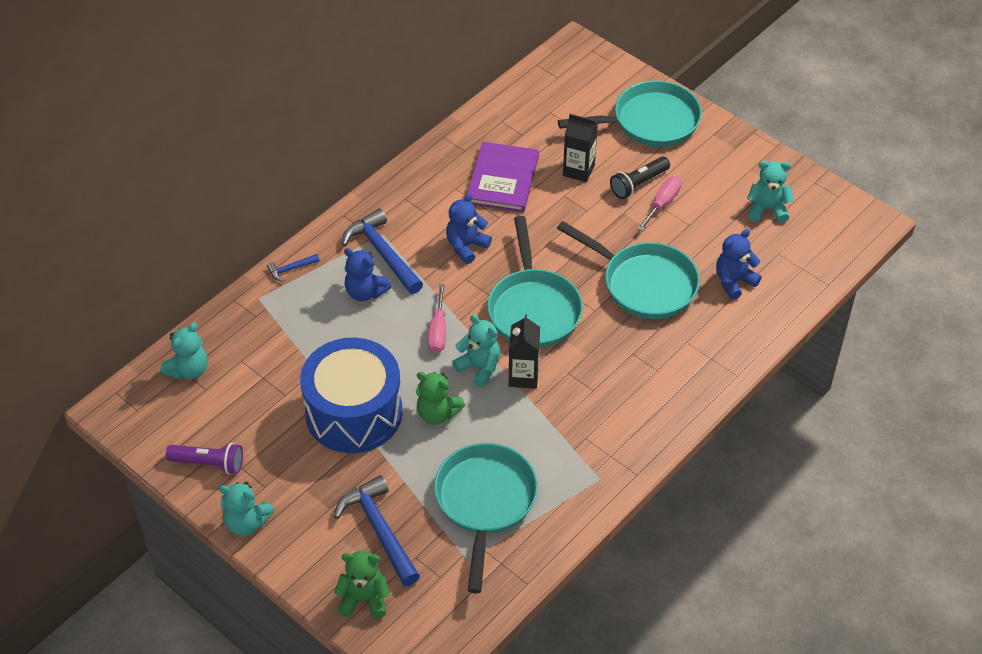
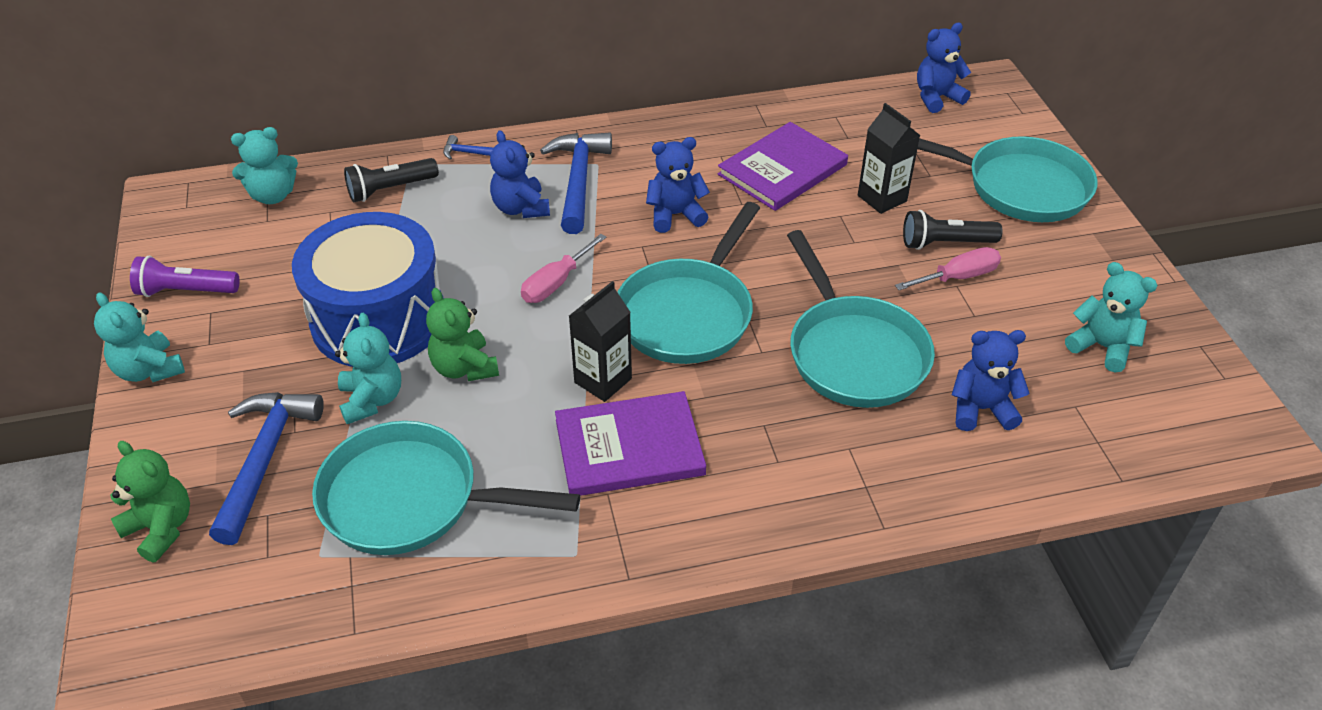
camera: 35 degrees right, 5 degrees down
purple flashlight [166,443,243,474] -> purple flashlight turned 135 degrees clockwise [130,256,240,297]
turquoise pan [434,443,538,593] -> turquoise pan turned 120 degrees counterclockwise [312,421,580,555]
turquoise teddy bear [452,315,501,388] -> turquoise teddy bear moved to [335,313,401,424]
none -> black flashlight [344,158,439,202]
none -> purple book [555,391,706,496]
none -> blue teddy bear [917,23,971,113]

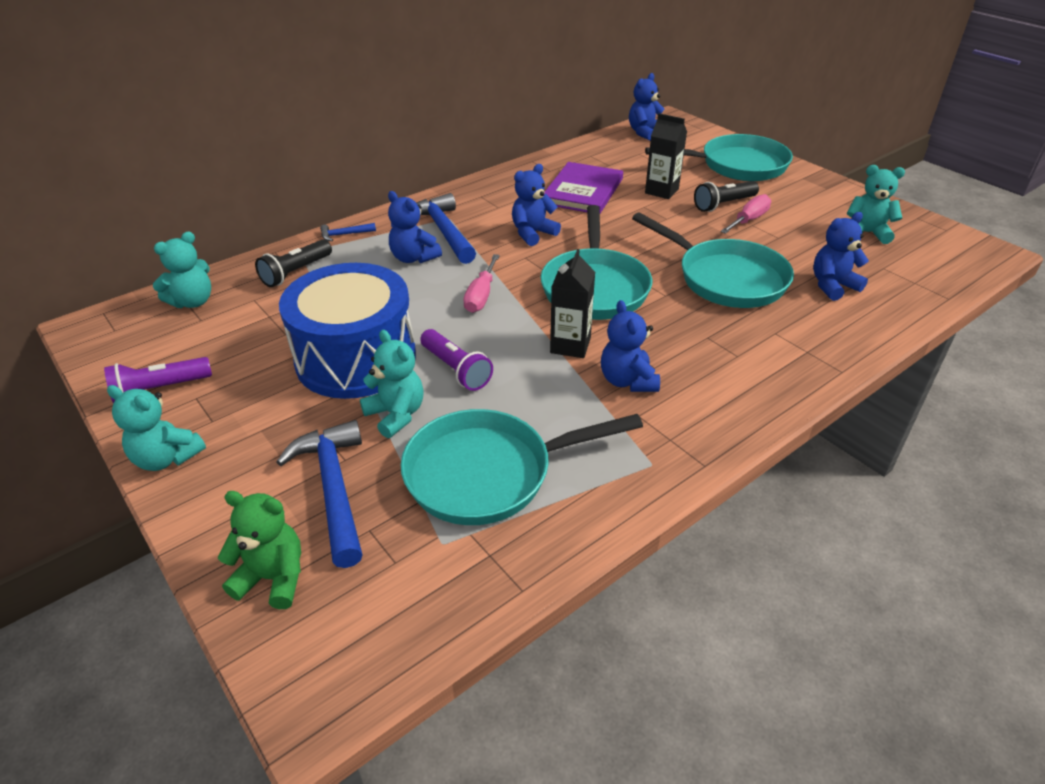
camera: 25 degrees left, 5 degrees down
green teddy bear [426,288,499,381] -> purple flashlight [420,329,493,391]
purple book [555,391,706,496] -> blue teddy bear [601,300,660,392]

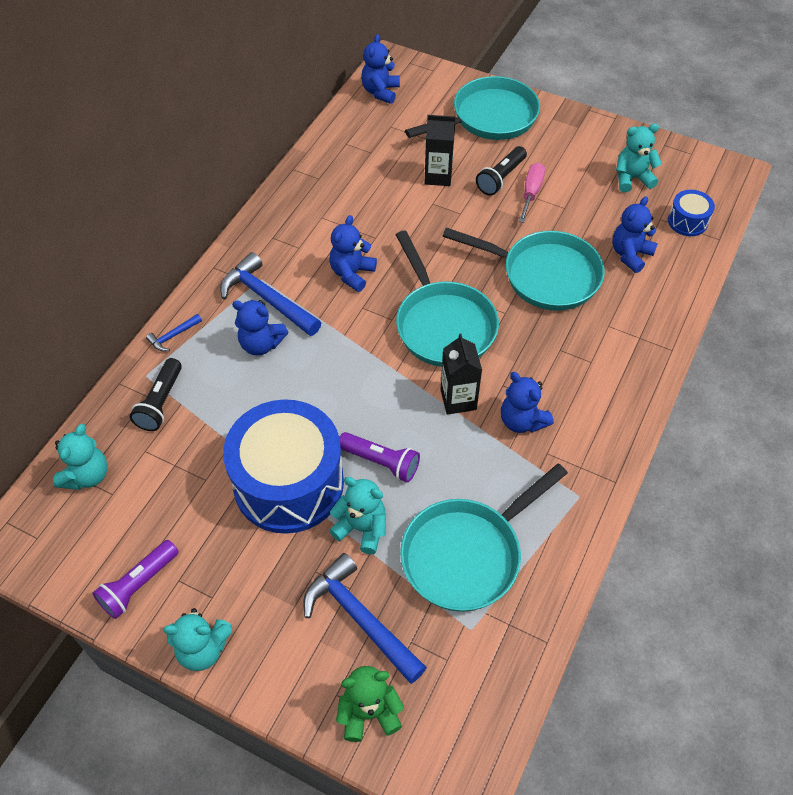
camera: 25 degrees left, 15 degrees up
pink screwdriver [463,254,500,313] -> none
purple book [544,162,623,213] -> none
none -> blue drum [668,190,715,236]

